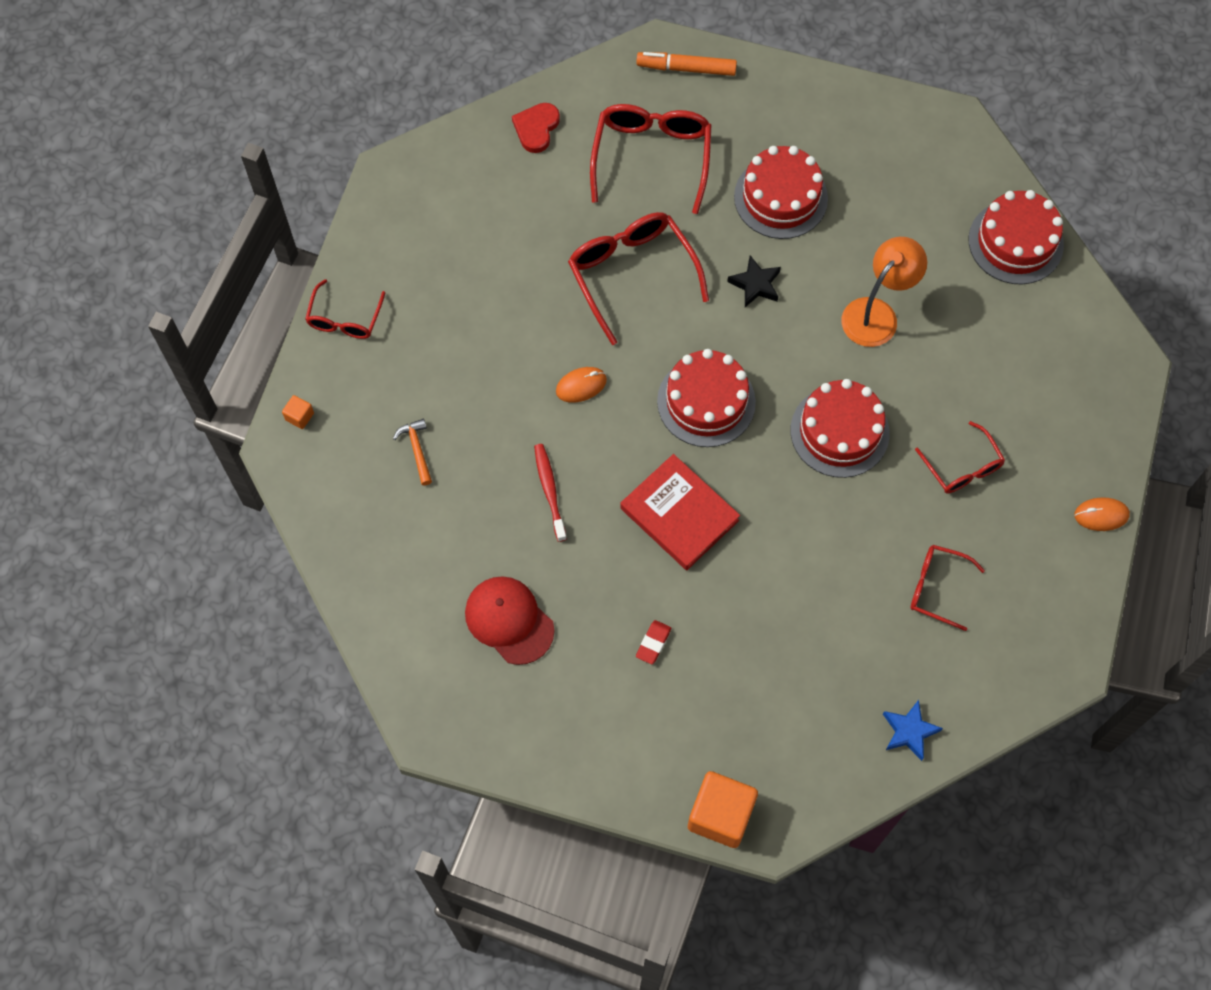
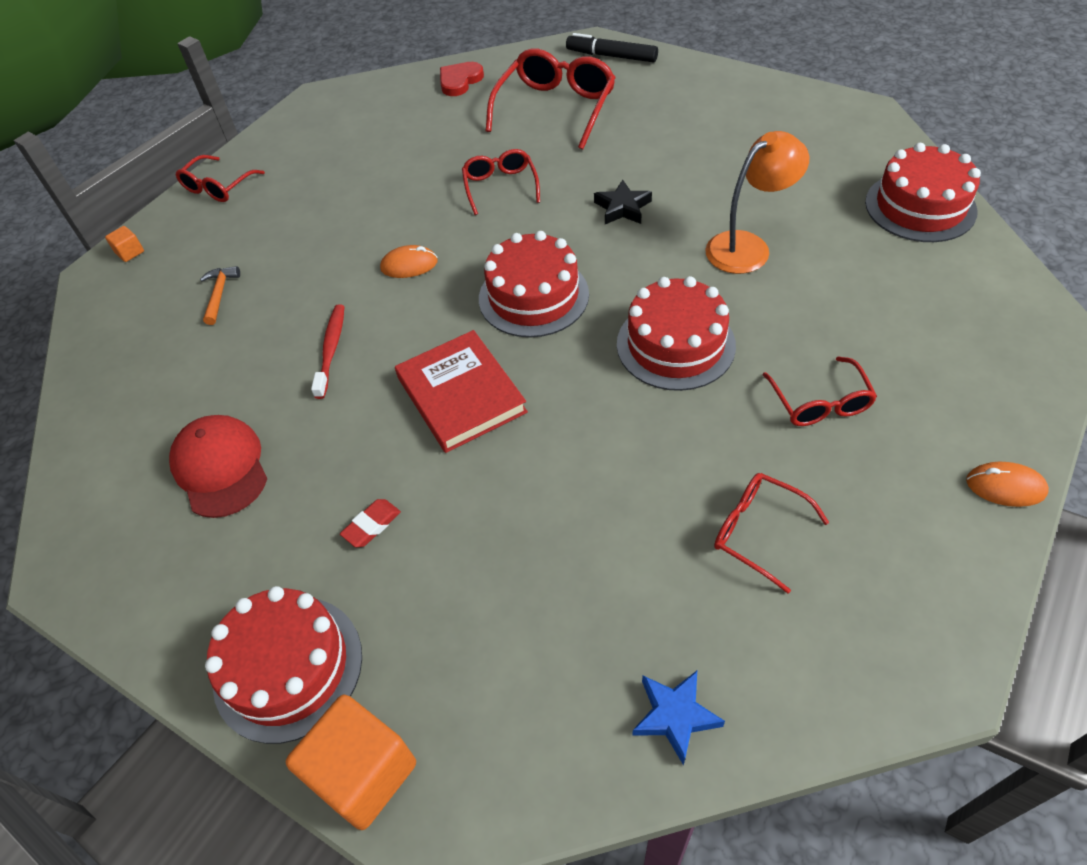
camera: 20 degrees right, 15 degrees down
red glasses [568,212,709,345] -> red glasses [462,149,540,215], size x0.59
orange marker [636,52,737,76] -> black marker [566,33,658,62]
red cake [734,146,828,239] -> red cake moved to [205,586,362,744]

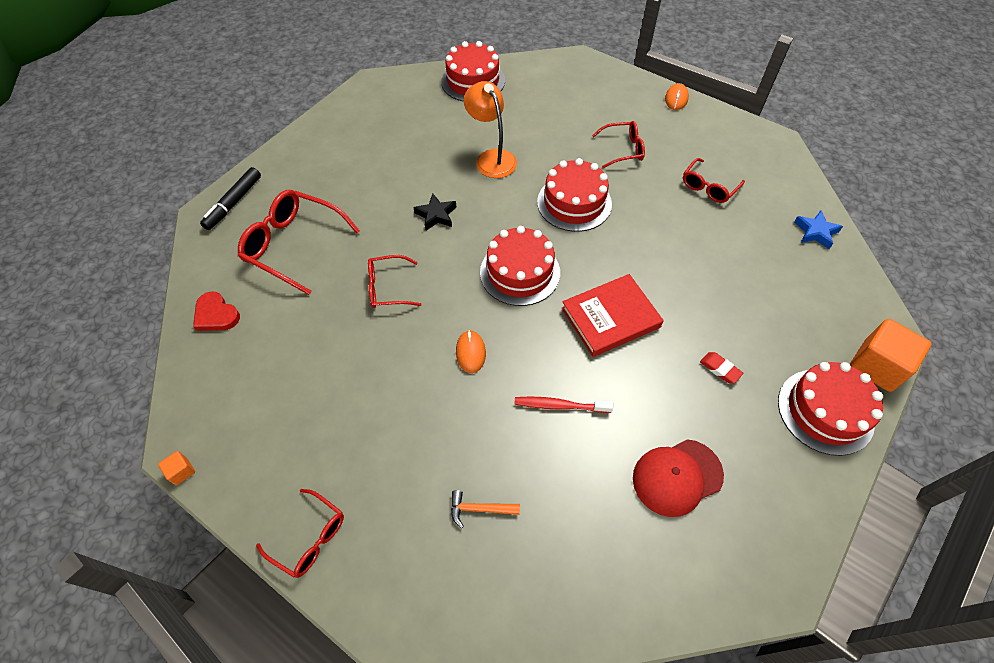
camera: 90 degrees left, 5 degrees up
orange cube [105,226,144,262] -> orange cube moved to [158,451,195,485]

